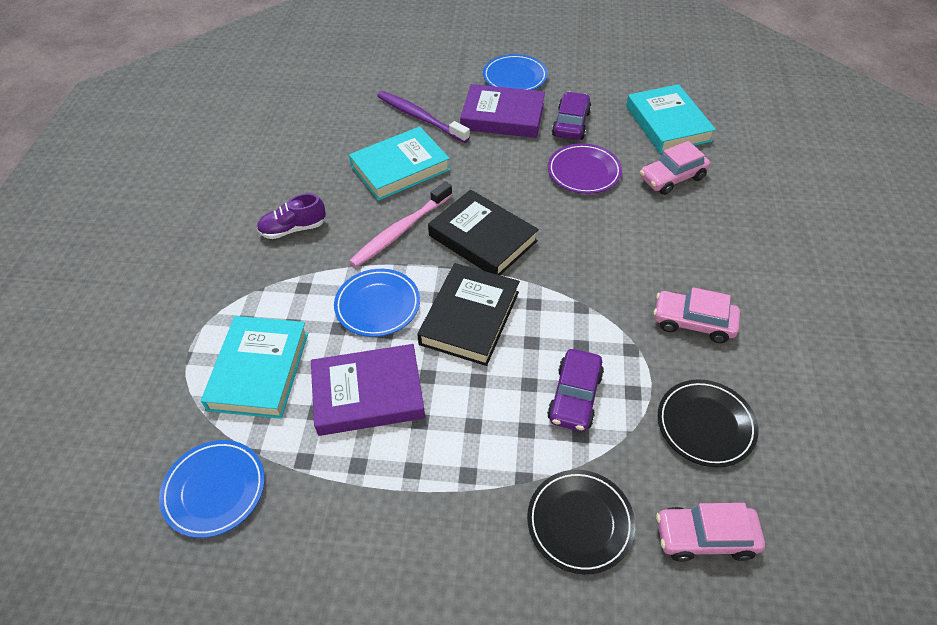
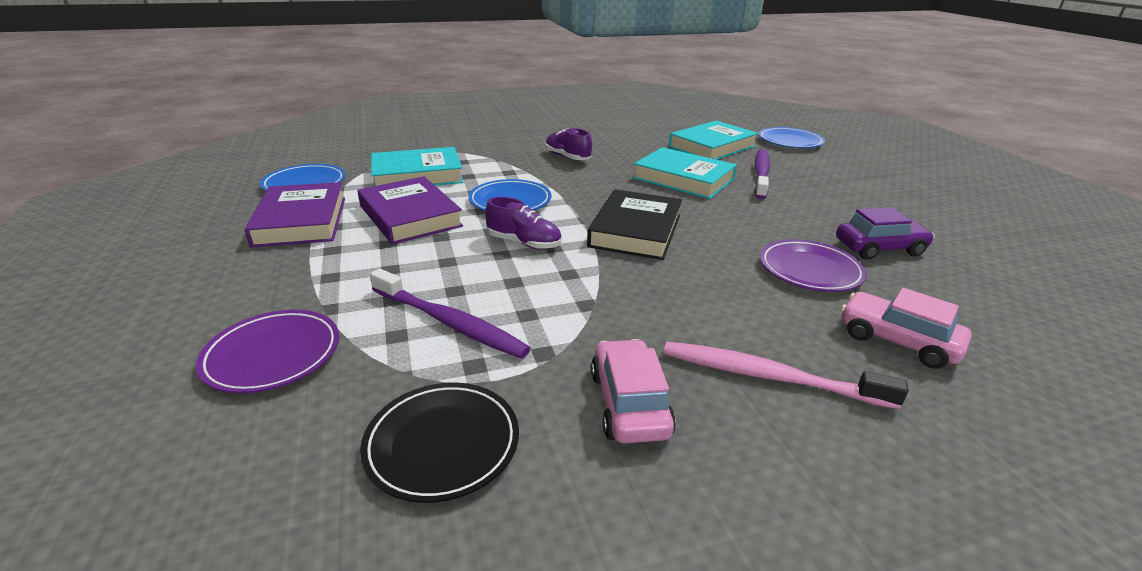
camera: 65 degrees right, 20 degrees down
pink toothbrush [349,182,452,267] -> pink toothbrush moved to [664,342,909,409]
black book [417,263,520,366] -> purple shoe [485,197,562,250]
purple book [460,84,545,138] -> purple book moved to [244,182,345,248]
blue plate [483,54,548,90] -> blue plate moved to [759,127,825,148]
black plate [527,470,635,574] -> purple plate [196,310,339,393]
purple car [547,349,604,431] -> purple toothbrush [370,268,531,359]
turquoise book [626,84,716,153] -> turquoise book moved to [669,121,759,160]
pink car [656,503,765,562] -> none

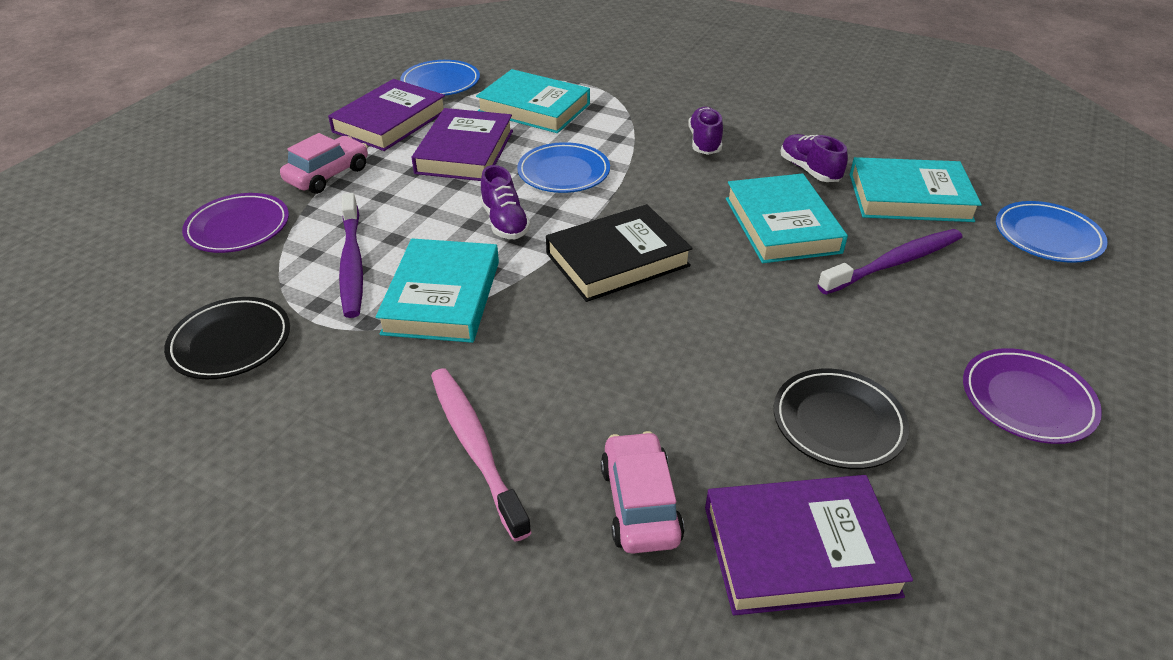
camera: 45 degrees right, 10 degrees up
pink car [591,339,676,443] -> pink car moved to [280,133,368,194]
purple plate [760,239,867,292] -> purple plate moved to [963,348,1102,444]
purple car [836,207,935,260] -> black plate [774,369,909,469]
none -> turquoise book [376,239,499,343]
none -> purple book [705,475,913,615]
none -> purple shoe [780,134,848,182]

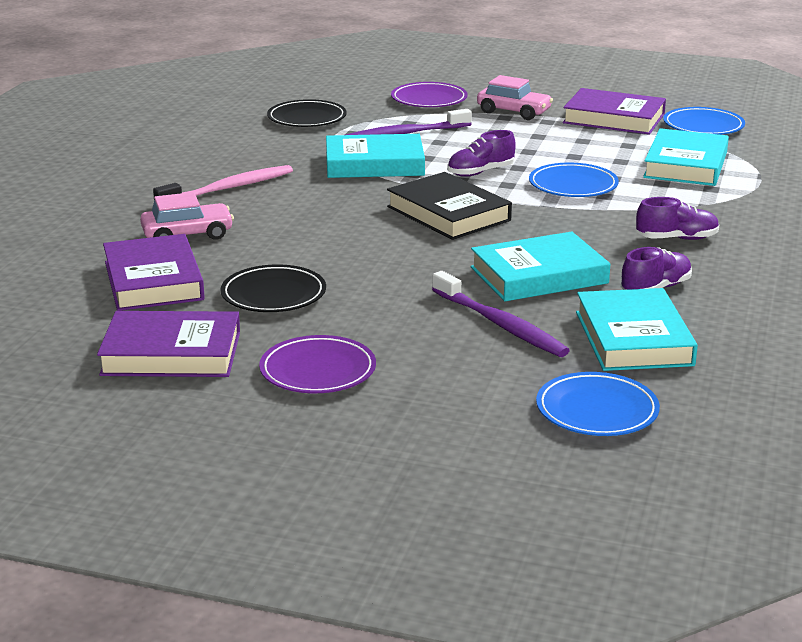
camera: 80 degrees right, 15 degrees down
purple book [411,108,513,181] -> purple book moved to [97,311,240,377]

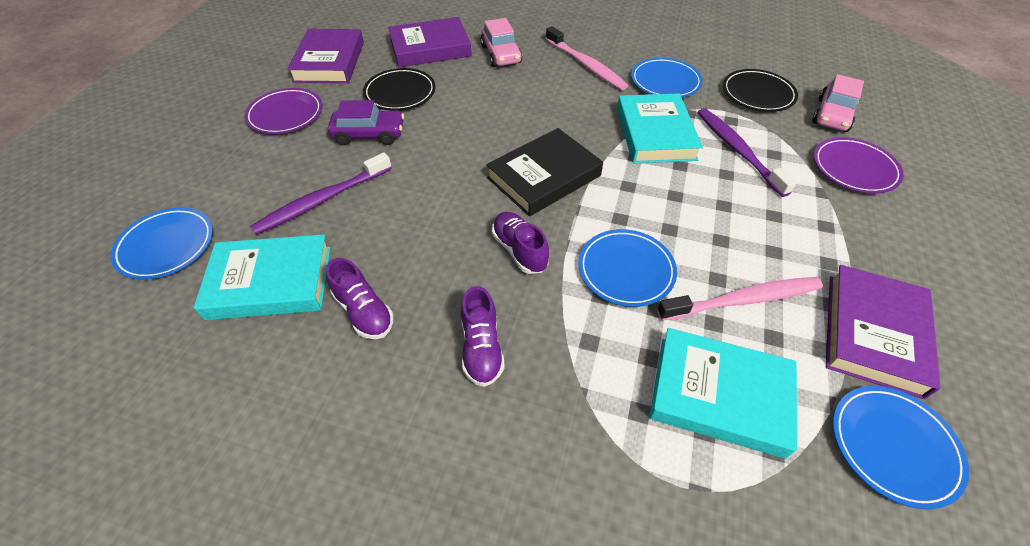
camera: 90 degrees right, 25 degrees up
purple shoe [447,130,516,177] -> purple shoe moved to [492,212,549,274]
turquoise book [471,232,610,301] -> none
pink car [477,75,553,120] -> pink car moved to [812,74,864,132]
none -> purple car [328,100,404,146]
none -> blue plate [631,58,703,98]
none -> pink toothbrush [657,277,823,321]

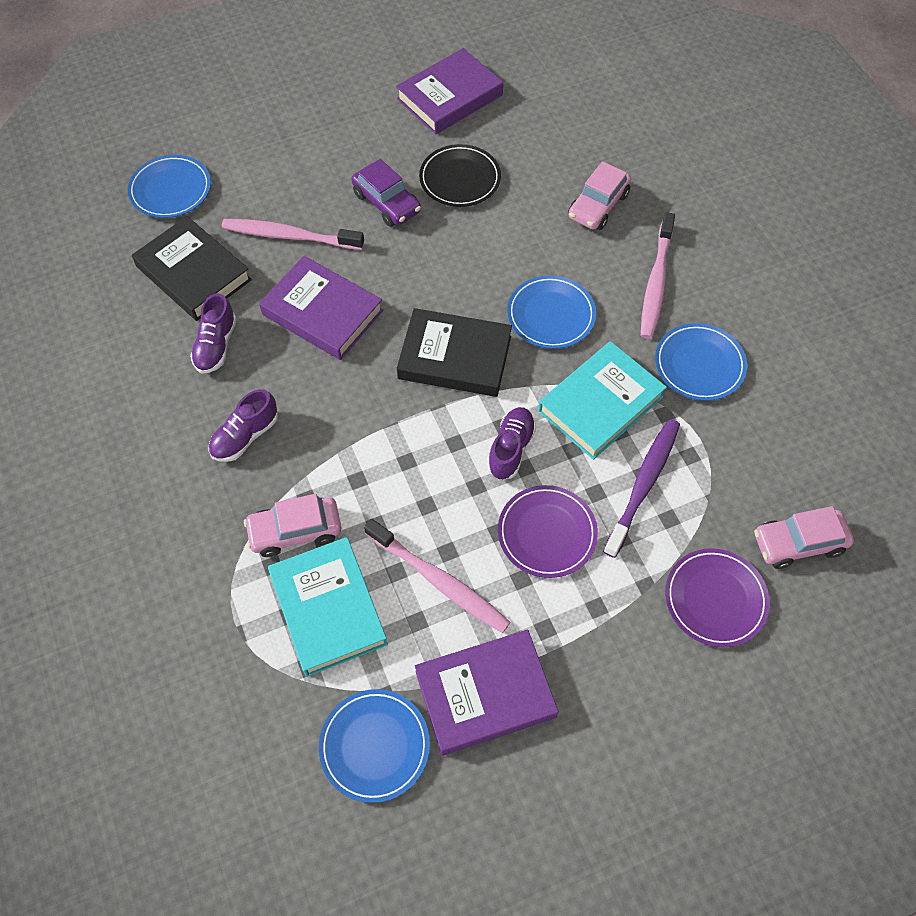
camera: 50 degrees right, 10 degrees up
turquoise book [194,234,330,320] -> black book [132,216,252,321]
purple plate [244,88,322,134] -> purple plate moved to [498,485,598,578]
purple toothbrush [250,152,392,235] -> pink toothbrush [222,219,364,250]
purple book [388,17,472,67] -> purple book moved to [259,256,383,360]
purple shoe [492,212,549,274] -> purple shoe moved to [487,407,536,480]
blue plate [578,229,677,307] -> blue plate moved to [507,275,596,349]
black plate [723,69,798,112] -> none
none -> pink car [244,494,342,557]

